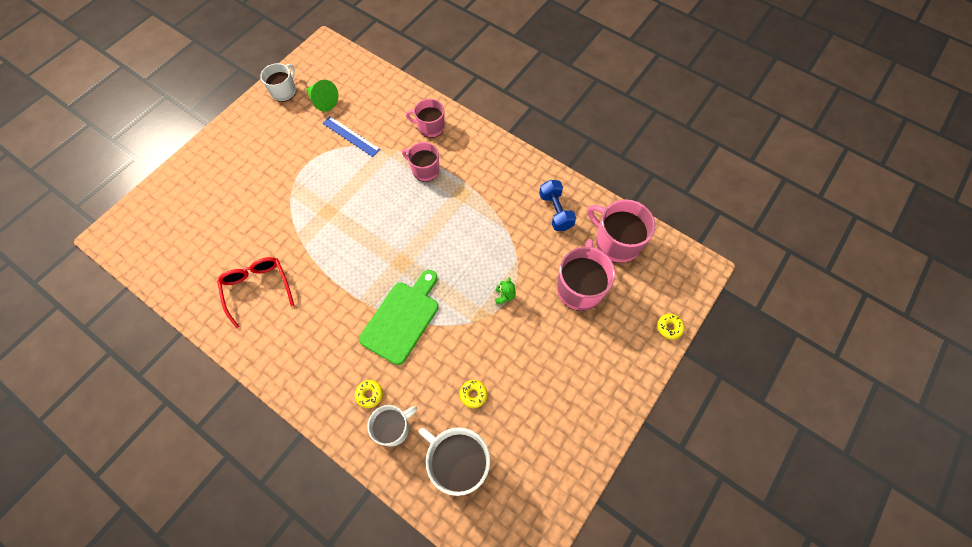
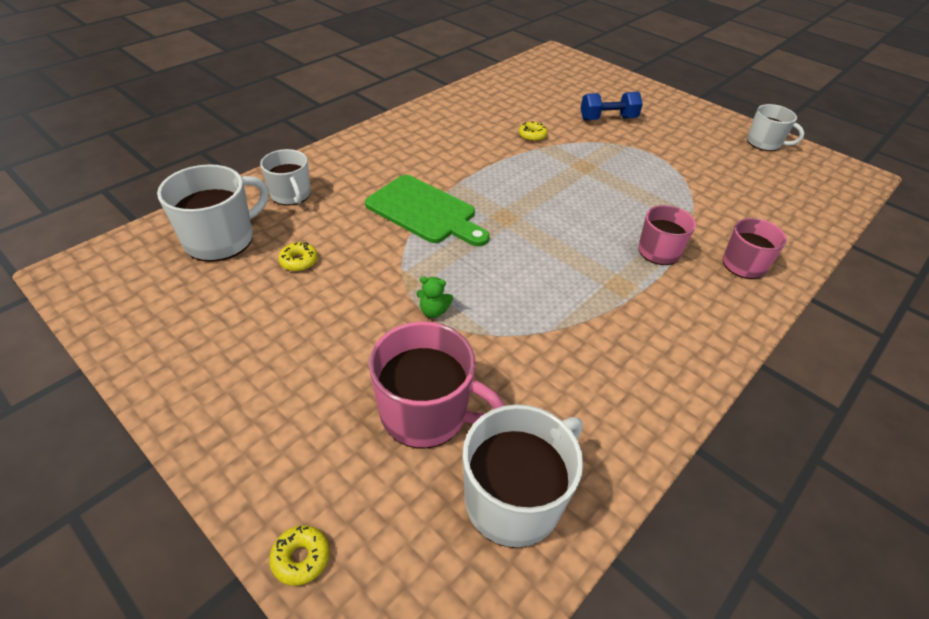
camera: 95 degrees right, 20 degrees down
red glasses [217,257,294,328] -> none
green cone [306,80,338,112] -> none
blue ruler [322,116,380,157] -> none
yellow donut [355,380,383,408] -> yellow donut moved to [519,122,548,142]
blue dumbbell [539,180,576,231] -> blue dumbbell moved to [581,92,643,120]
pink mug [587,200,655,263] -> white mug [463,404,583,548]

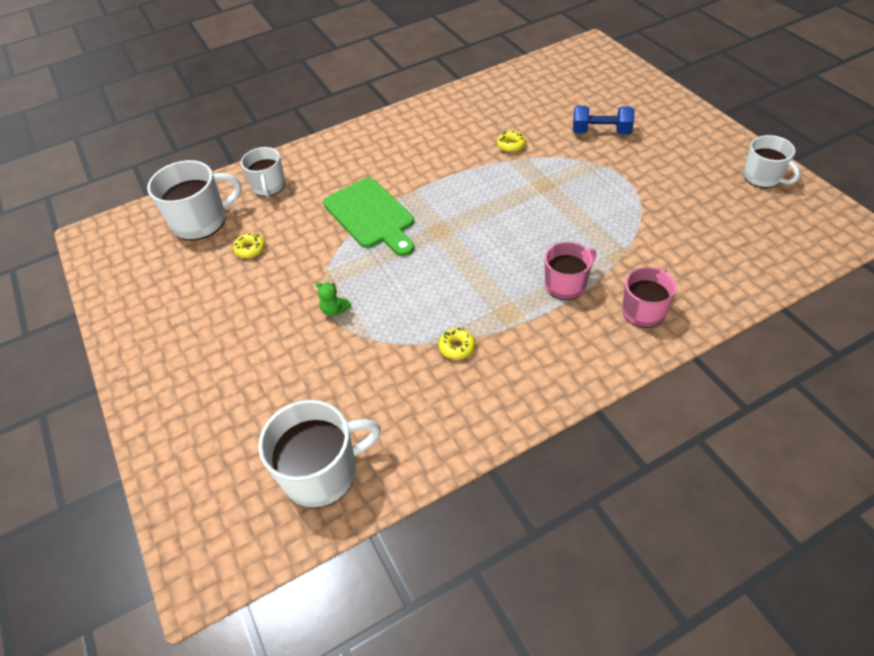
camera: 25 degrees right, 5 degrees up
yellow donut [269,525,329,586] -> yellow donut moved to [438,328,475,360]
pink mug [369,321,504,449] -> none

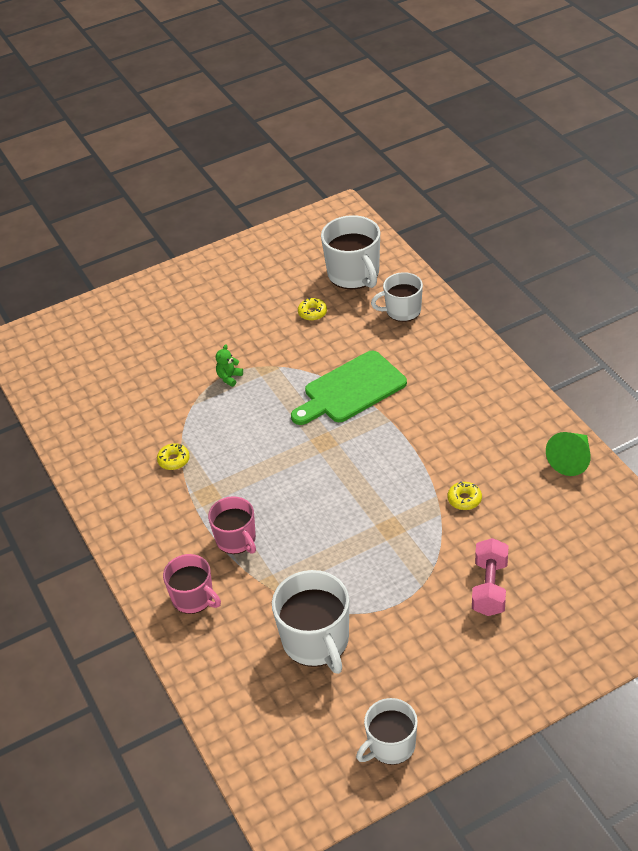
camera: 90 degrees right, 5 degrees down
white mug [258,400,381,508] -> white mug moved to [272,570,349,674]
blue dumbbell [573,106,635,135] -> pink dumbbell [472,538,509,616]
none -> green cone [546,432,591,476]

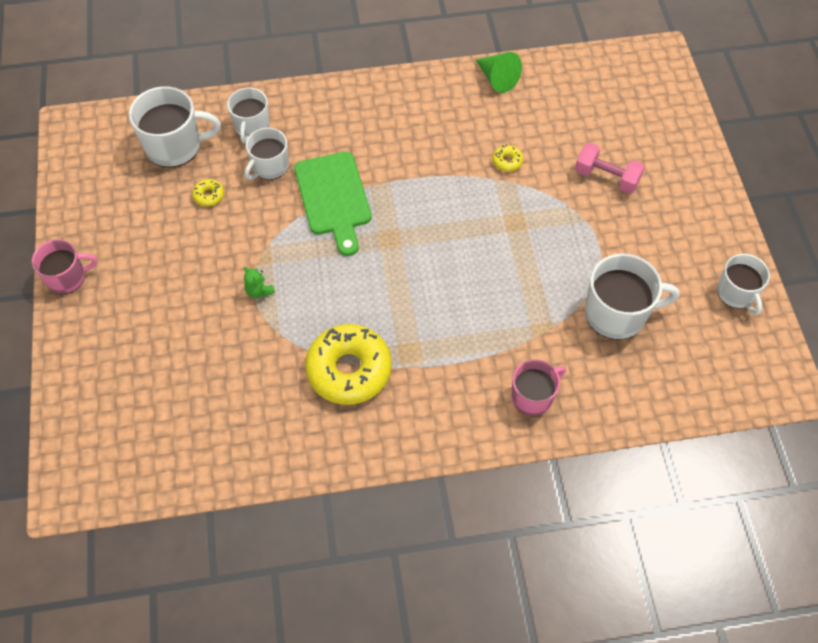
camera: 75 degrees left, 15 degrees up
yellow donut [157,443,190,470] -> yellow donut [305,324,391,405], size x2.46
pink mug [208,496,256,554] -> pink mug moved to [32,240,98,294]
none -> white mug [244,128,289,180]

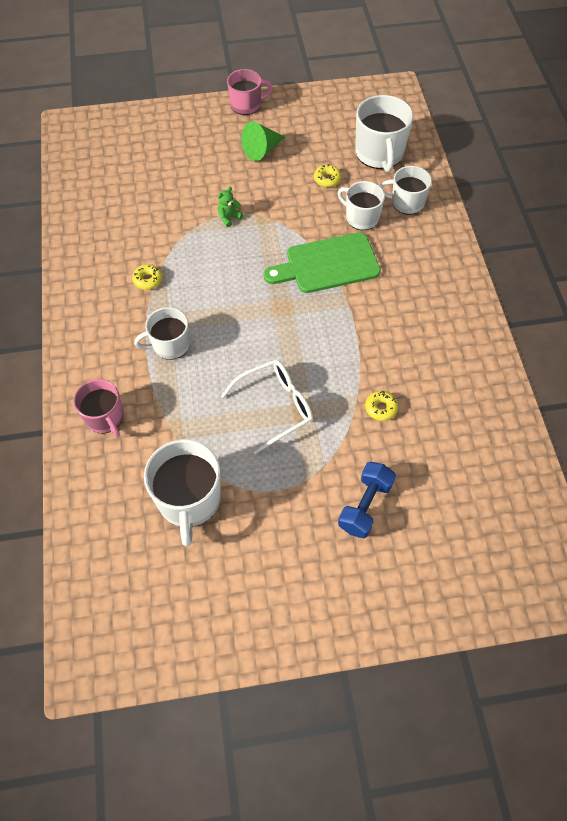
camera: 90 degrees right, 0 degrees up
pink mug [32,240,98,294] -> pink mug turned 90 degrees counterclockwise [227,69,273,115]
yellow donut [305,324,391,405] -> yellow donut [132,264,162,290], size x0.41
green cone [476,52,522,93] -> green cone moved to [241,121,285,161]
pink dumbbell [575,143,645,194] -> blue dumbbell [338,462,396,539]
white mug [717,254,770,315] -> white mug moved to [134,307,190,360]
none -> white glasses [221,360,313,454]

